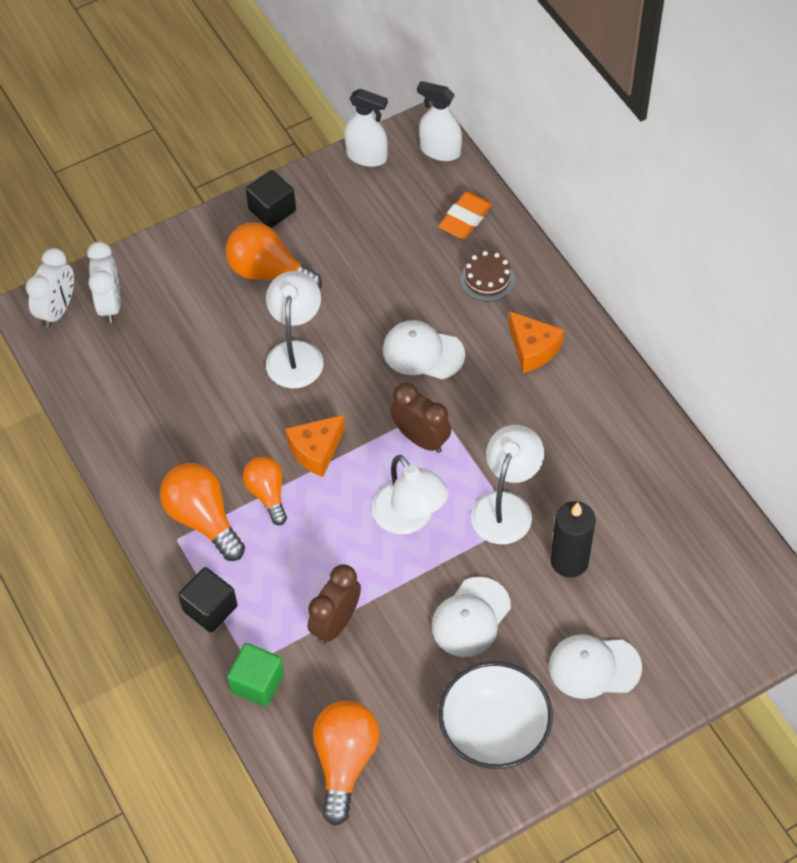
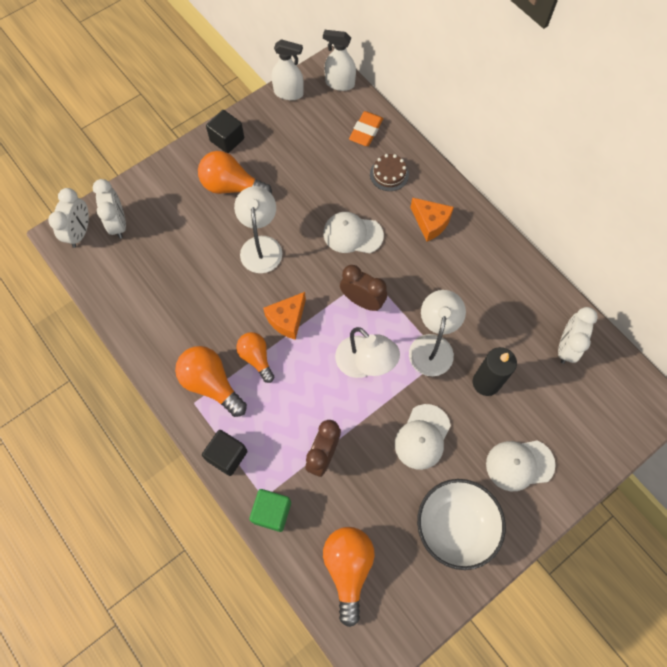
camera: 10 degrees left, 10 degrees up
none -> white clock [558,307,598,364]

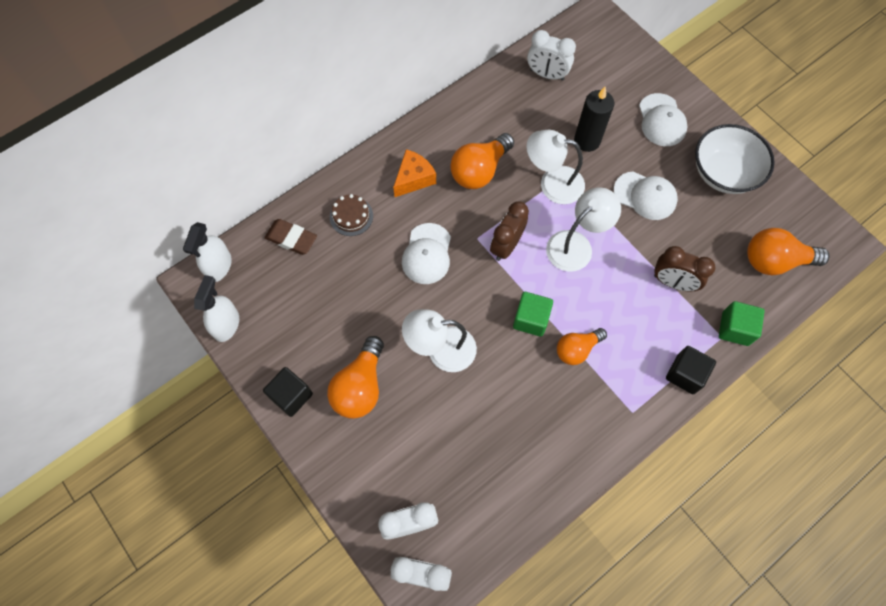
camera: 90 degrees left, 0 degrees up
orange light bulb [175,346,247,417] -> orange light bulb moved to [450,133,514,189]
orange cheese [263,292,306,340] -> green cube [513,292,553,337]
orange eraser [349,111,383,146] -> brown eraser [264,219,317,255]

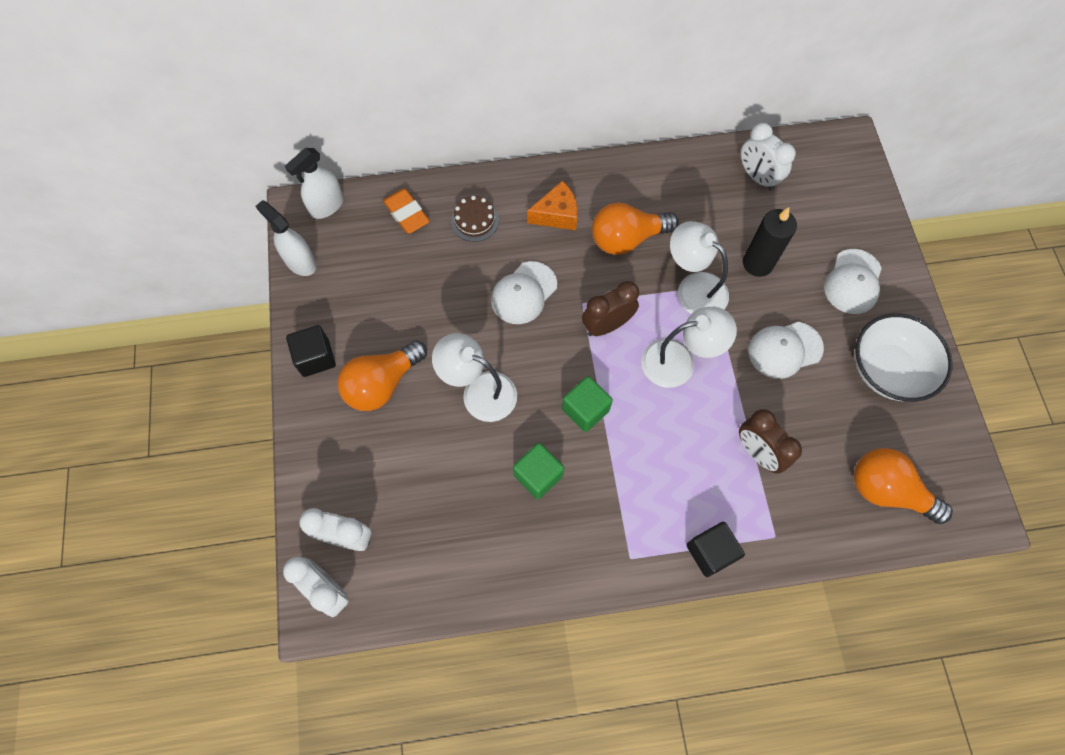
camera: 30 degrees right, 0 degrees up
white spray bottle [194,275,239,342] -> white spray bottle turned 90 degrees counterclockwise [255,200,317,276]
brown eraser [264,219,317,255] -> orange eraser [383,189,430,234]
orange light bulb [557,328,607,365] -> none
white cap [614,171,678,220] -> white cap turned 105 degrees clockwise [748,322,824,379]
green cube [719,301,765,346] -> green cube moved to [513,443,564,499]

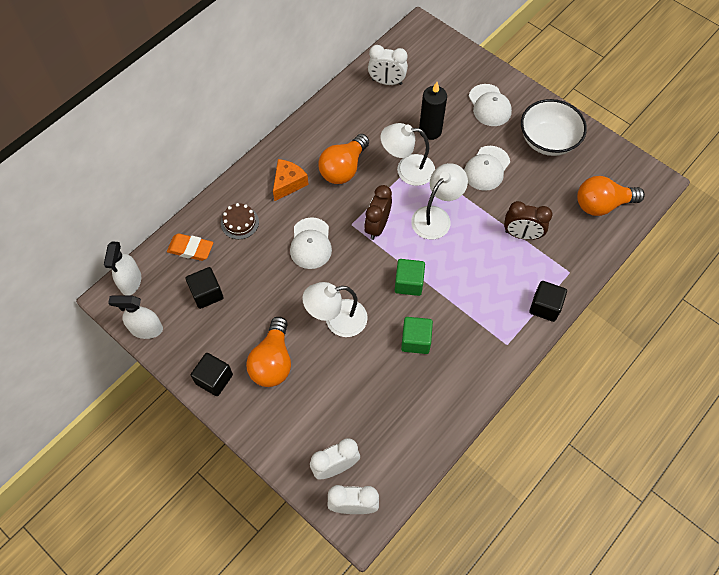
camera: 40 degrees left, 5 degrees down
none -> black cube [186,267,223,309]

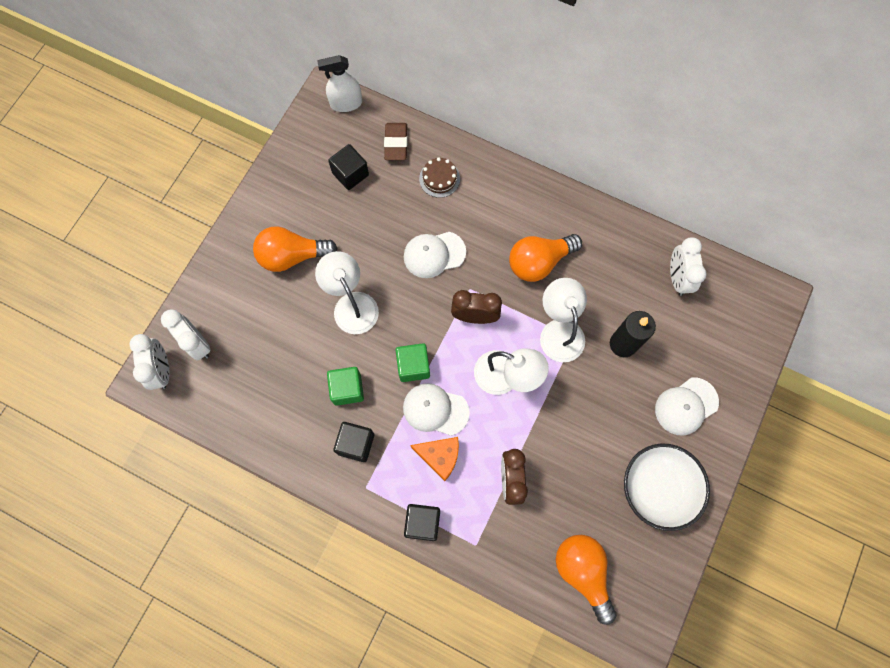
camera: 75 degrees right, 10 degrees up
white spray bottle [108,296,163,339] -> none
orange eraser [167,233,213,261] -> brown eraser [384,123,408,160]
black cube [191,353,233,396] -> black cube moved to [334,422,374,462]
orange cheese [273,159,309,201] -> orange cheese moved to [410,437,459,481]
orange light bulb [319,134,369,184] -> orange light bulb turned 45 degrees counterclockwise [509,234,582,282]
white cap [464,146,510,191] -> white cap moved to [403,383,470,436]

